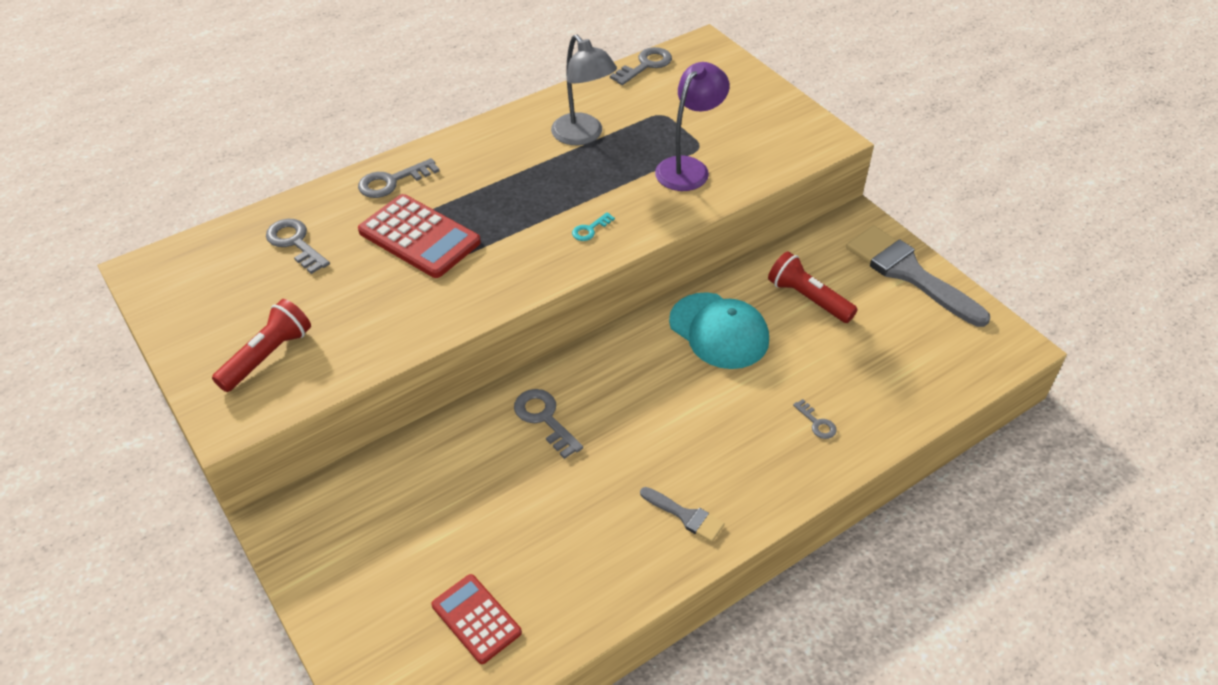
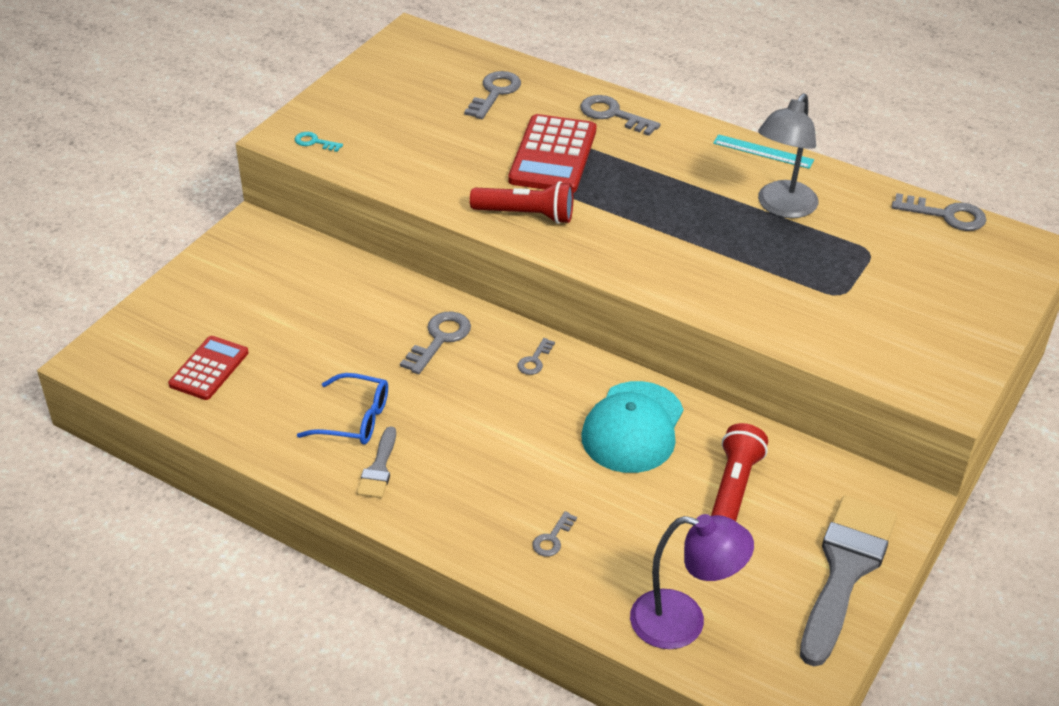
camera: 65 degrees right, 5 degrees down
red flashlight [212,299,311,392] -> red flashlight moved to [470,181,573,224]
turquoise key [572,212,615,241] -> turquoise key moved to [295,132,343,152]
purple lamp [655,62,730,191] -> purple lamp moved to [630,514,754,649]
none -> blue glasses [297,373,388,445]
none -> grey key [517,338,555,375]
none -> turquoise ruler [713,134,814,169]

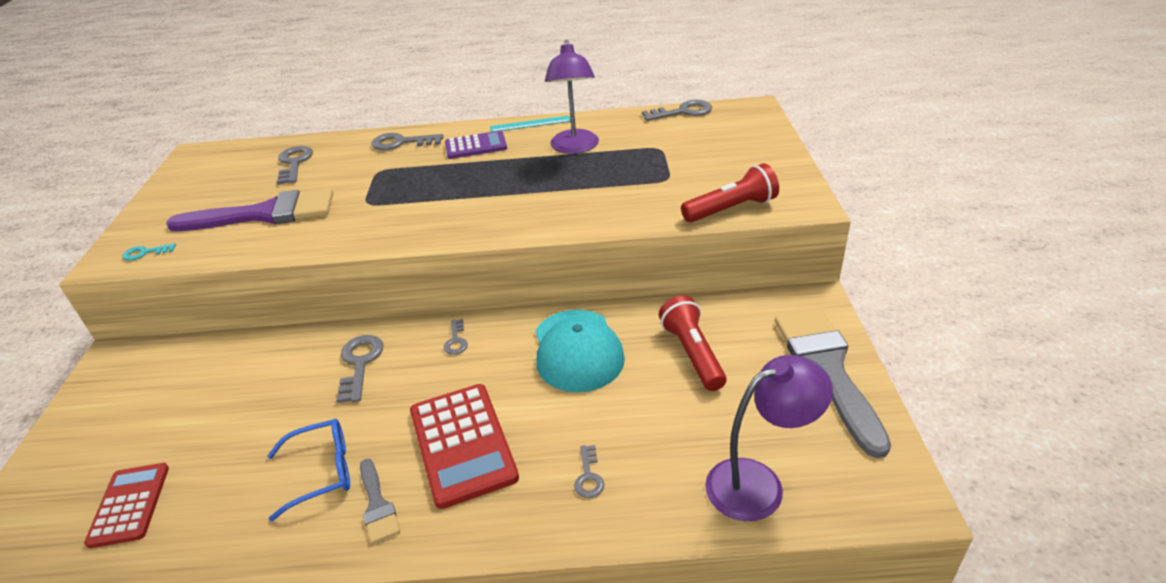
camera: 30 degrees left, 5 degrees down
red flashlight [470,181,573,224] -> red flashlight moved to [681,163,779,222]
red calculator [508,114,596,193] -> red calculator moved to [410,384,519,509]
grey lamp [758,93,818,218] -> purple lamp [545,40,599,154]
none -> purple brush [166,188,333,231]
none -> purple calculator [445,131,507,159]

